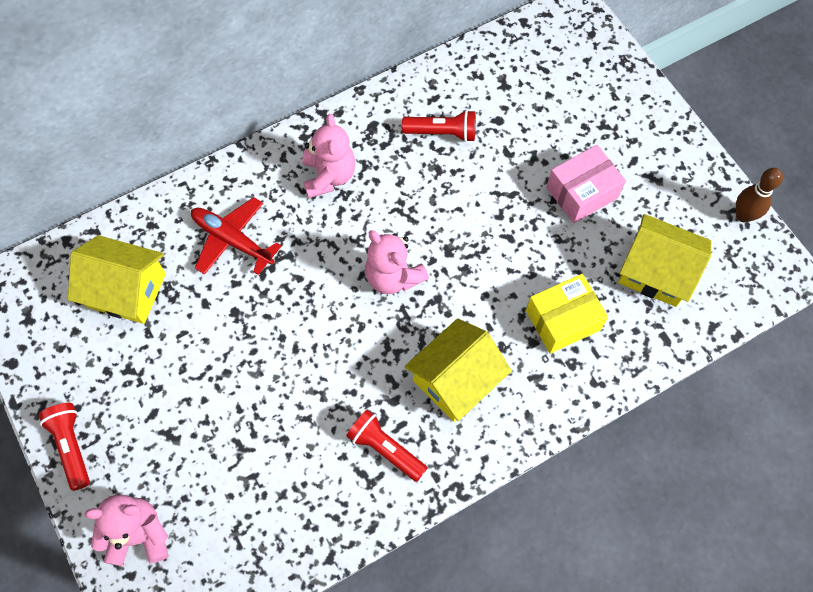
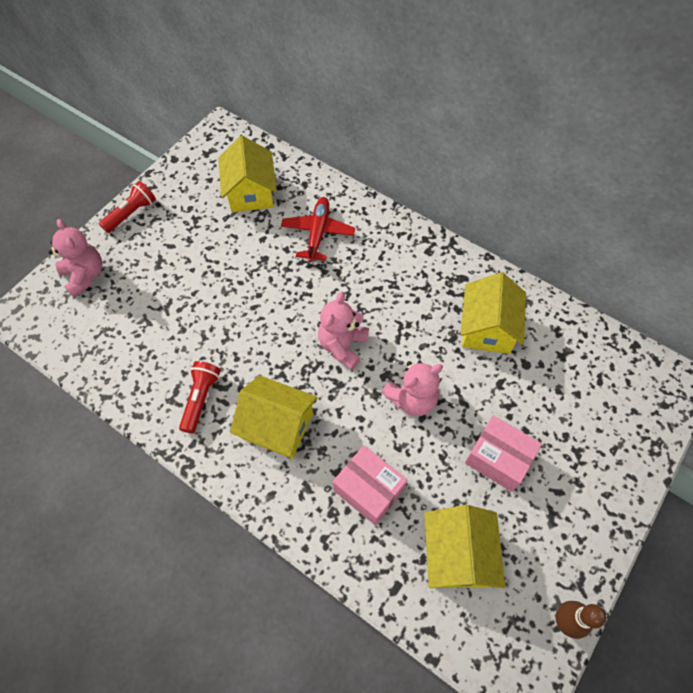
camera: 65 degrees right, 5 degrees down
pink teddy bear [302,114,356,198] -> pink teddy bear moved to [381,361,443,416]
red flashlight [402,110,476,142] -> yellow house [461,272,526,354]
yellow box [526,274,608,353] -> pink box [333,445,407,525]

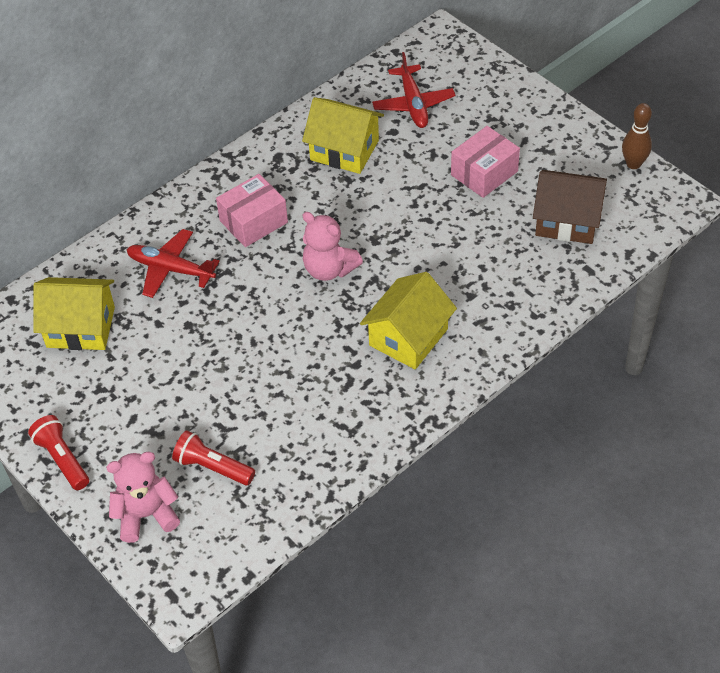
camera: 75 degrees left, 10 degrees down
red flashlight [179,361,221,434] -> red flashlight moved to [172,431,255,485]
pink box [333,445,407,525] -> pink box moved to [216,174,288,247]
pink teddy bear [381,361,443,416] -> none
yellow house [424,505,505,588] -> brown house [533,170,607,244]
none -> red plane [372,52,455,128]

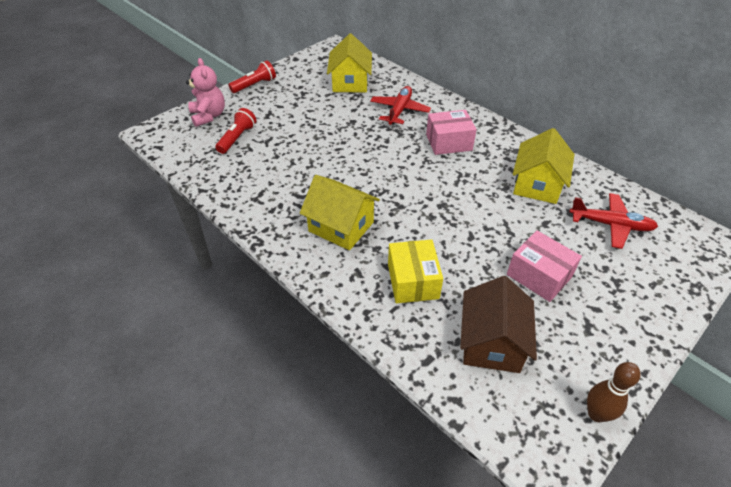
camera: 85 degrees right, 5 degrees down
pink box [216,174,288,247] -> pink box turned 60 degrees counterclockwise [426,110,477,155]
pink teddy bear [302,212,363,281] -> none
red plane [372,52,455,128] -> red plane turned 150 degrees counterclockwise [569,193,658,249]
none -> yellow box [388,239,443,303]

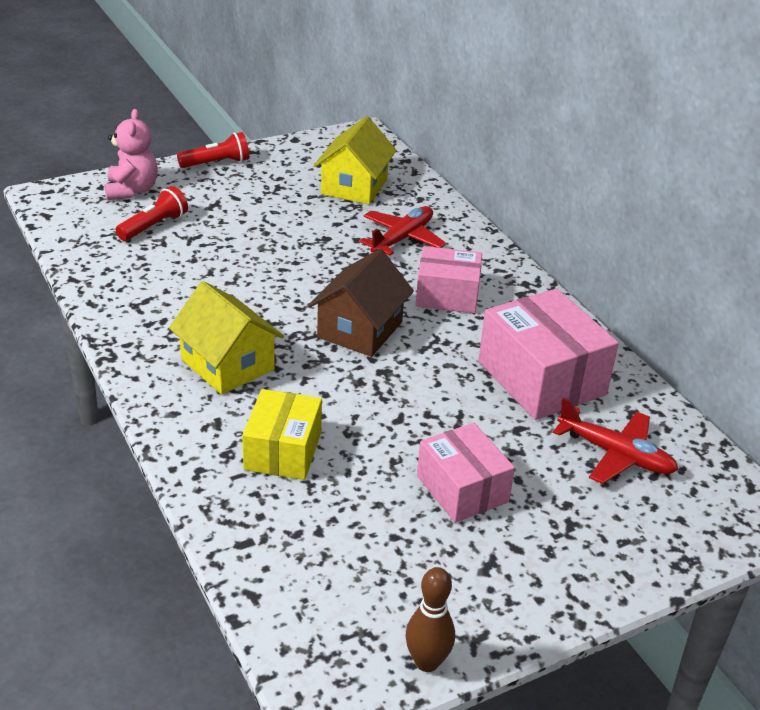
camera: 15 degrees right, 10 degrees down
brown house [460,276,537,373] -> brown house moved to [308,249,414,357]
yellow house [513,128,575,204] -> pink box [478,288,619,420]

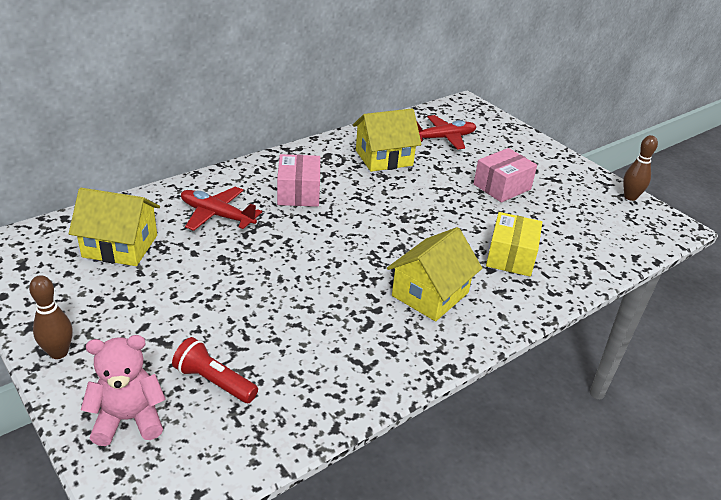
camera: 100 degrees left, 0 degrees up
red flashlight [177,132,249,168] -> brown bowling pin [29,275,73,359]
yellow box [242,389,322,480] -> yellow box turned 75 degrees counterclockwise [486,212,542,276]
brown house [308,249,414,357] -> none
pink box [478,288,619,420] -> yellow house [353,108,422,172]
red plane [553,398,678,484] -> red plane turned 45 degrees clockwise [417,115,476,150]

